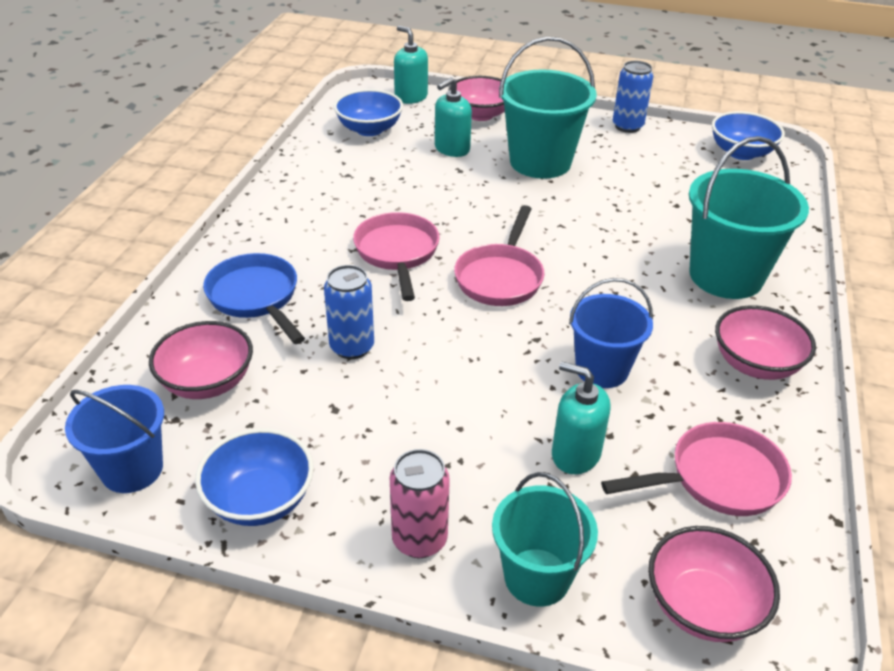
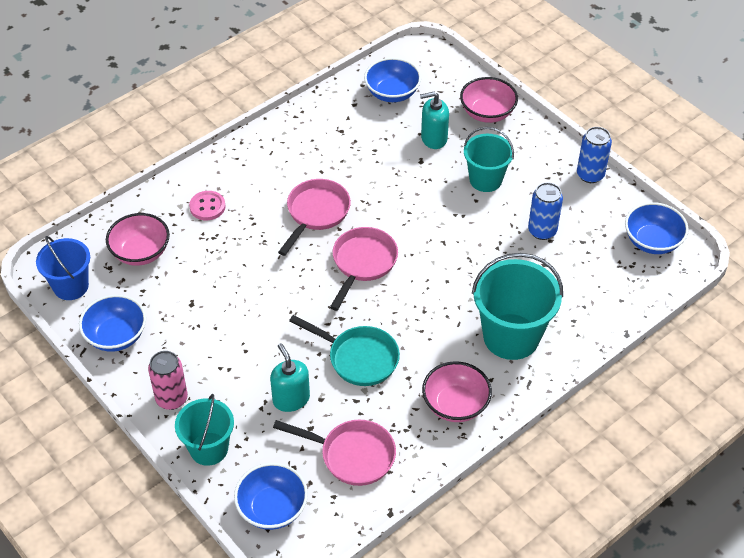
camera: 35 degrees right, 10 degrees up
blue pan [203,253,305,344] -> pink button [189,191,225,220]
blue can [324,265,374,359] -> blue can moved to [528,182,563,240]
turquoise soap dispenser [394,26,428,104] -> none
pink pan [454,205,544,306] -> pink pan turned 150 degrees clockwise [330,227,398,311]
turquoise bucket [499,36,597,179] -> turquoise bucket [464,127,514,192], size x0.64
blue bucket [569,278,653,388] -> turquoise pan [289,315,400,386]
pink bowl [648,526,780,642] -> blue bowl [234,463,308,530]

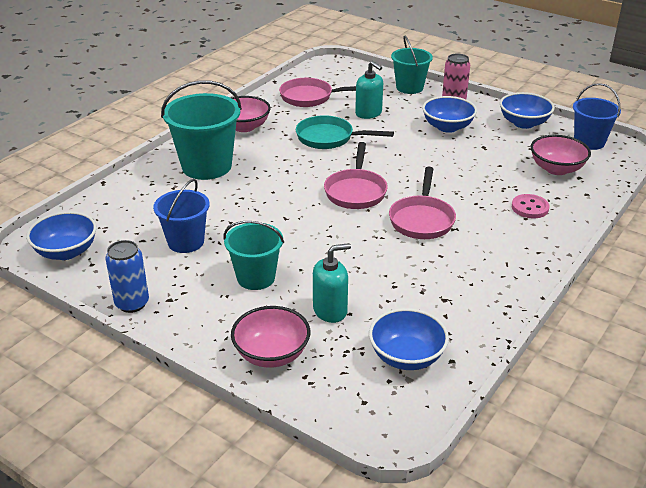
camera: 165 degrees right, 15 degrees down
blue bowl [234,463,308,530] -> blue bowl moved to [422,96,477,133]
blue can [528,182,563,240] -> blue bucket [153,179,210,253]

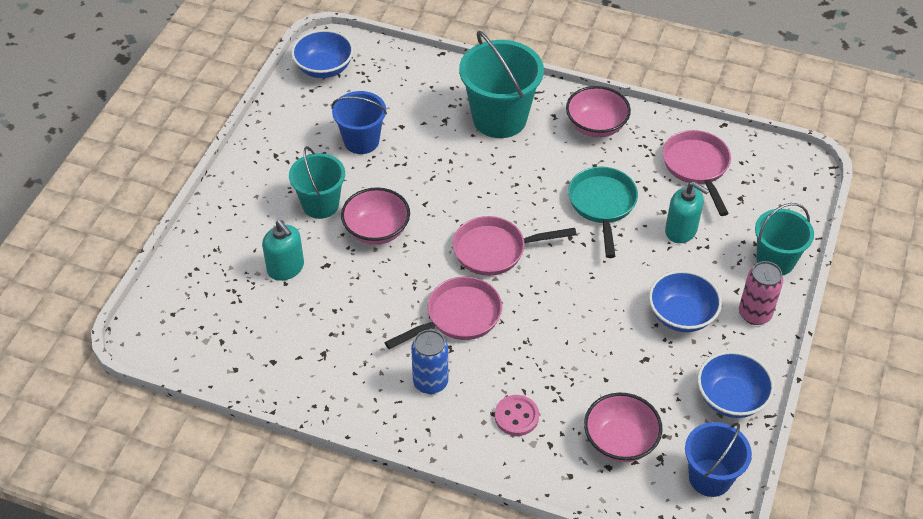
camera: 75 degrees right, 15 degrees up
blue can [105,240,149,313] -> blue can moved to [411,330,448,394]
pink bowl [231,306,310,368] -> pink bowl moved to [341,187,410,245]
turquoise soap dispenser [355,61,383,119] -> turquoise soap dispenser turned 90 degrees counterclockwise [665,181,709,243]
blue bowl [369,308,449,370] -> none
pink pan [389,167,456,239] -> pink pan turned 150 degrees clockwise [384,276,502,349]

